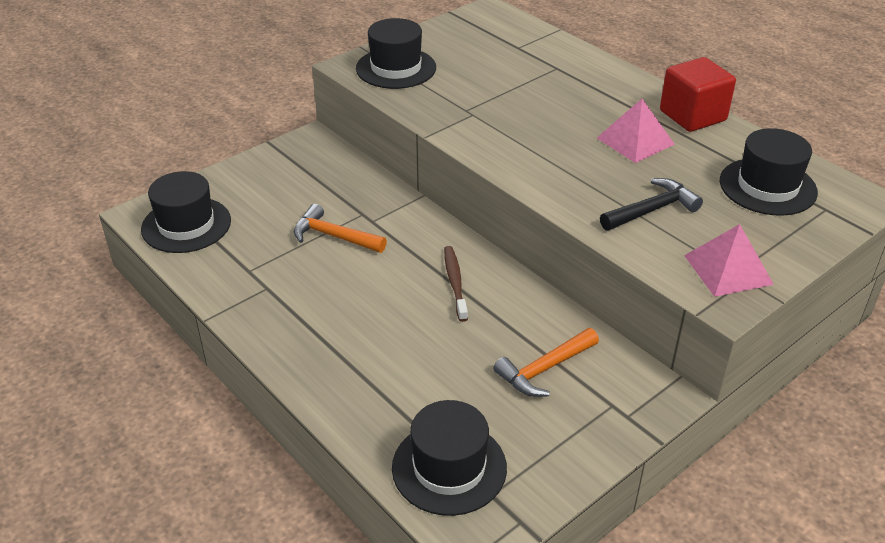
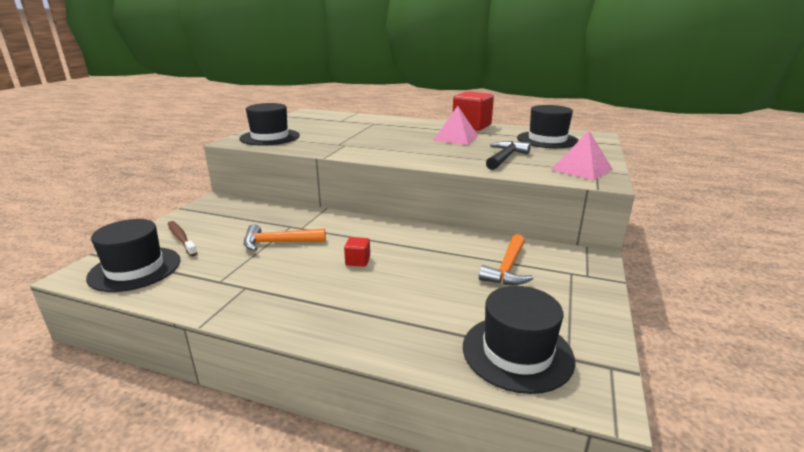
camera: 30 degrees left, 15 degrees down
brown toothbrush [444,246,468,322] -> brown toothbrush moved to [168,221,197,256]
none -> red cube [344,237,370,267]

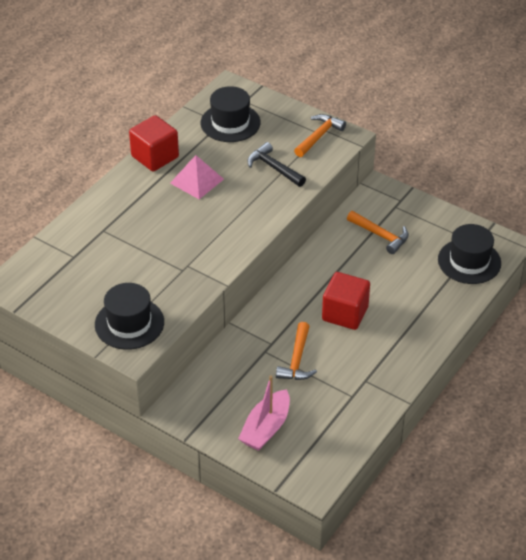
camera: 75 degrees left, 20 degrees up
black hat [86,219,180,292] -> none
brown toothbrush [168,221,197,256] -> pink boat [238,375,290,451]
red cube [344,237,370,267] -> red cube [322,272,370,330], size x2.15
pink pyramid [551,131,613,180] -> orange hammer [294,114,346,157]

